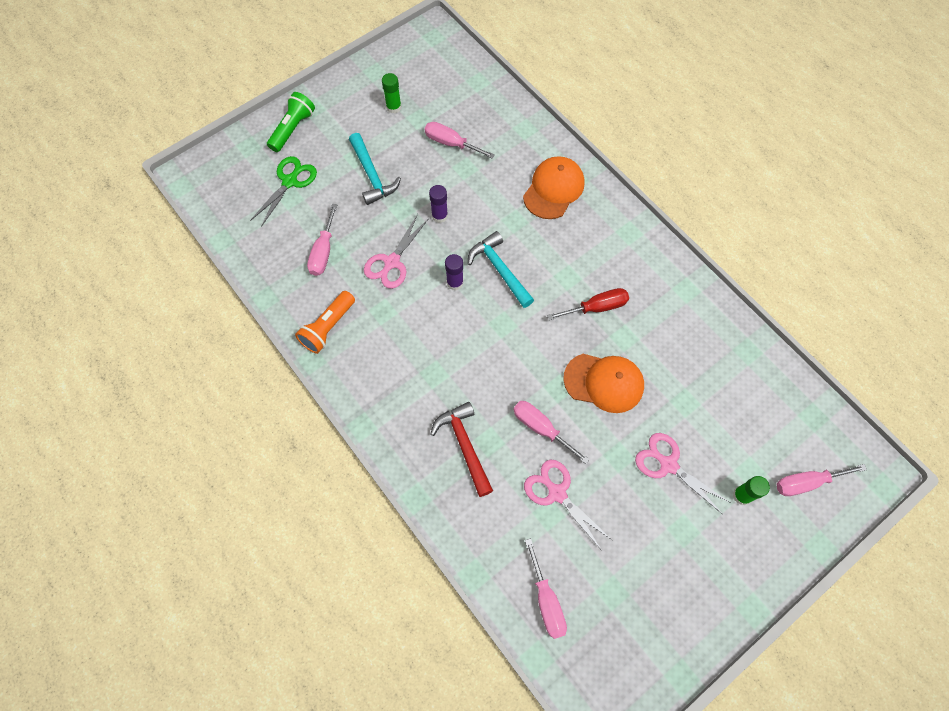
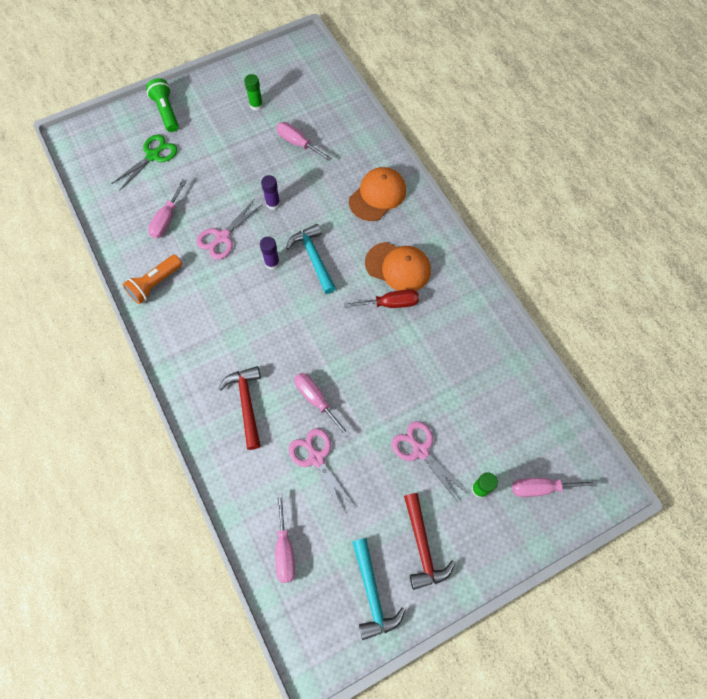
camera: 10 degrees right, 0 degrees up
green flashlight [267,92,315,152] -> green flashlight turned 60 degrees counterclockwise [146,78,178,132]
turquoise hammer [349,133,401,205] -> turquoise hammer moved to [352,538,405,640]
orange cap [563,354,644,413] -> orange cap moved to [365,242,431,291]
none -> red hammer [404,493,455,590]

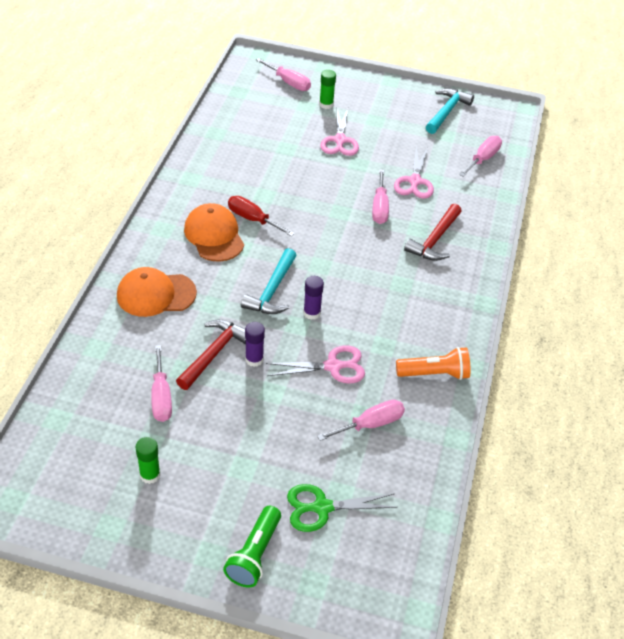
camera: 140 degrees left, 20 degrees down
red hammer [404,493,455,590] -> red hammer moved to [176,319,246,390]

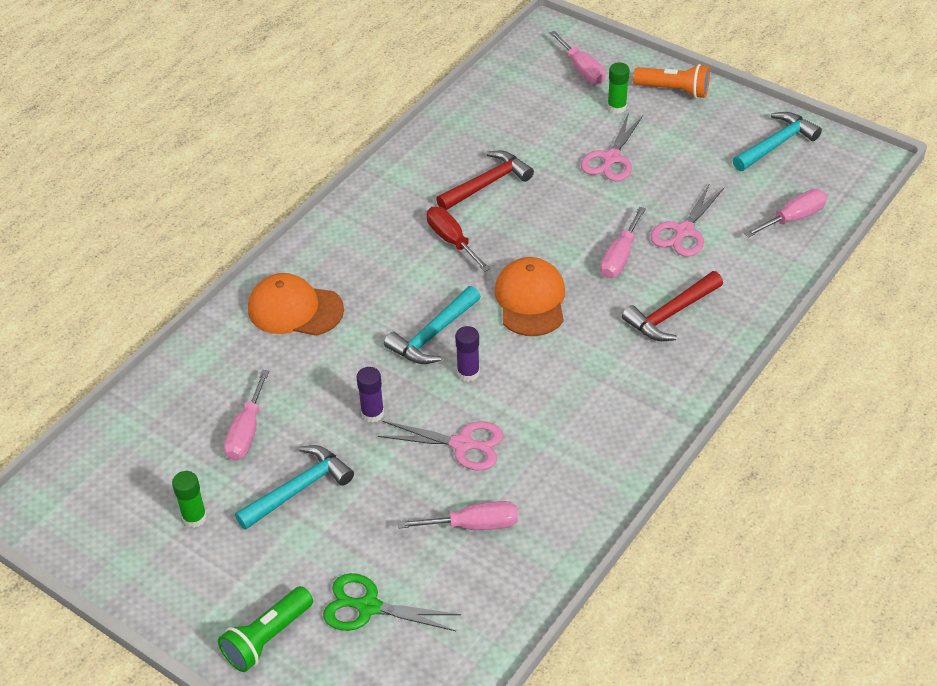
camera: 25 degrees right, 0 degrees up
red hammer [176,319,246,390] -> red hammer moved to [436,150,534,210]
orange cap [184,203,244,262] -> orange cap moved to [494,257,565,336]
orange flashlight [396,347,470,380] -> orange flashlight moved to [633,64,710,98]
none -> turquoise hammer [235,445,354,530]

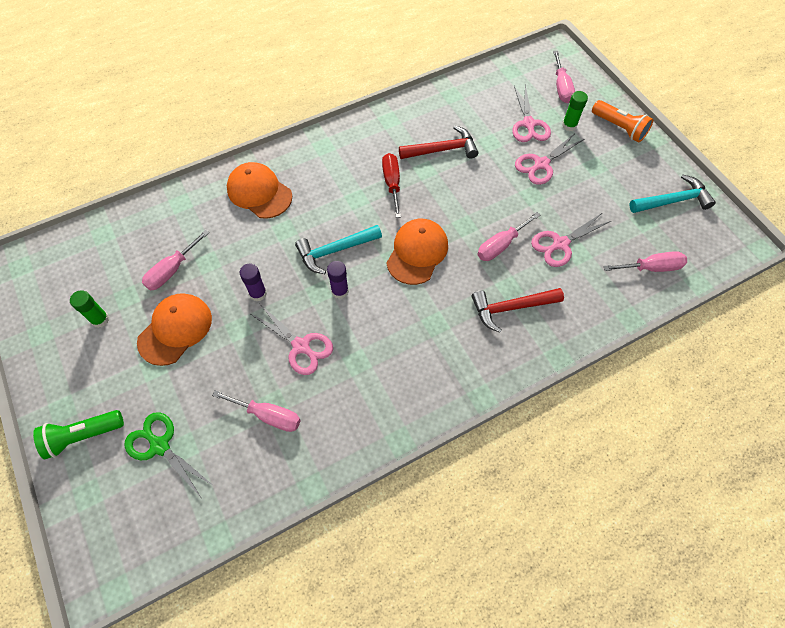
camera: 25 degrees right, 15 degrees up
turquoise hammer [235,445,354,530] -> orange cap [137,293,212,366]
none -> pink scissors [512,85,551,142]

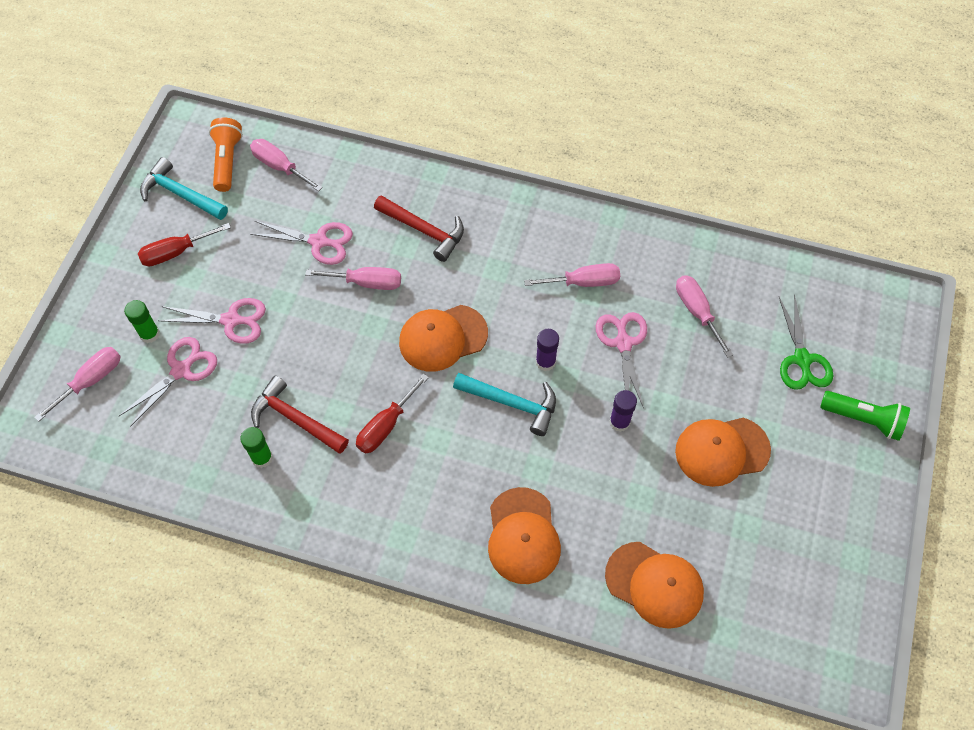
camera: 135 degrees left, 0 degrees up
green glue stick [70,290,109,328] -> green glue stick moved to [240,427,273,468]
pink screwdriver [142,230,209,291] -> pink screwdriver moved to [524,263,620,287]
orange flashlight [592,100,653,142] -> orange flashlight moved to [209,117,243,192]
none -> red screwdriver [138,223,231,267]
none -> orange cap [605,542,704,629]

